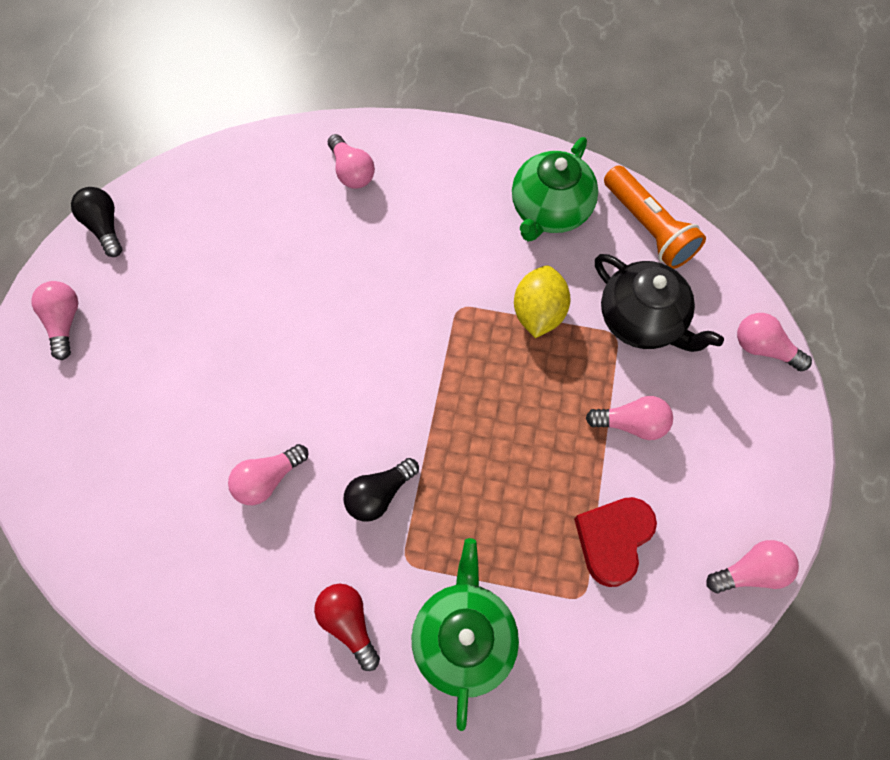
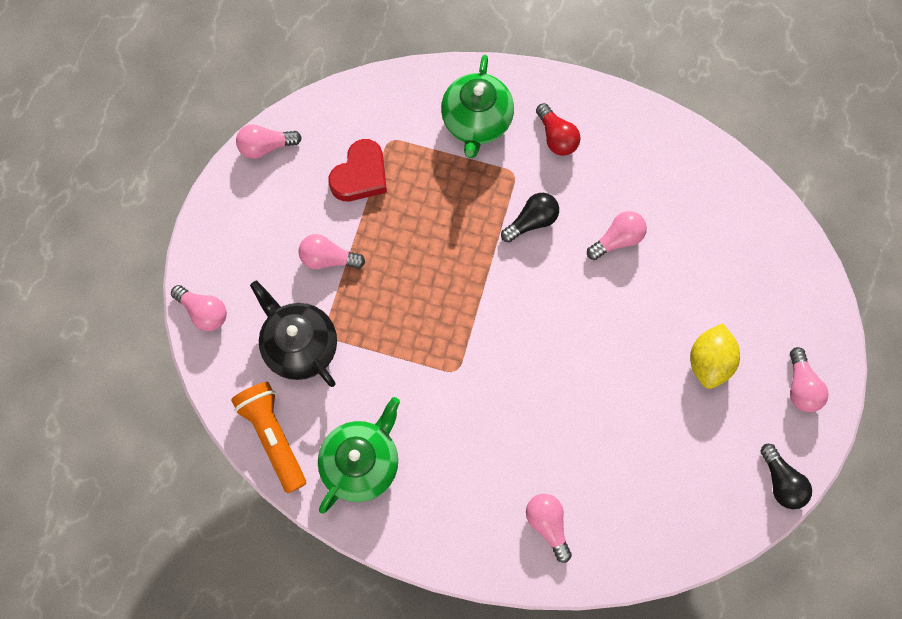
camera: 175 degrees left, 5 degrees up
yellow lemon [514,266,571,338] -> yellow lemon moved to [690,323,740,389]

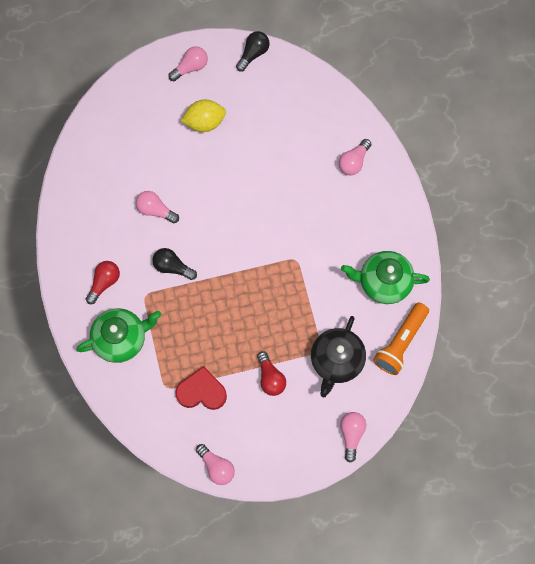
camera: 120 degrees left, 0 degrees up
pink light bulb [298,234,365,269] -> red light bulb [257,351,286,396]

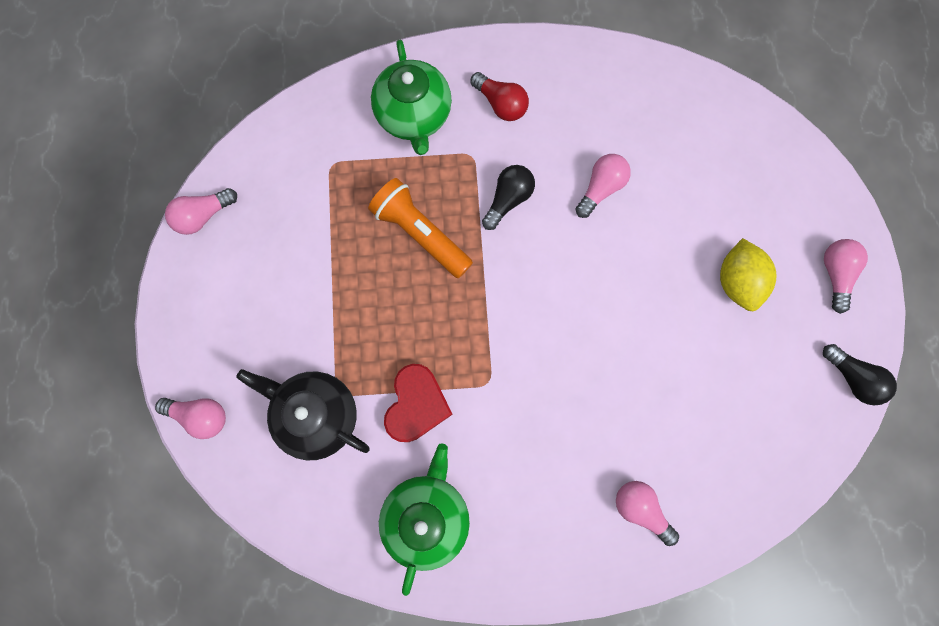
camera: 100 degrees right, 5 degrees up
pink light bulb [168,46,208,81] -> pink light bulb turned 150 degrees counterclockwise [824,239,868,314]
red heart [175,366,227,410] -> red heart moved to [384,364,453,442]
red light bulb [257,351,286,396] -> none
orange flashlight [373,303,429,375] -> orange flashlight moved to [368,178,473,278]

